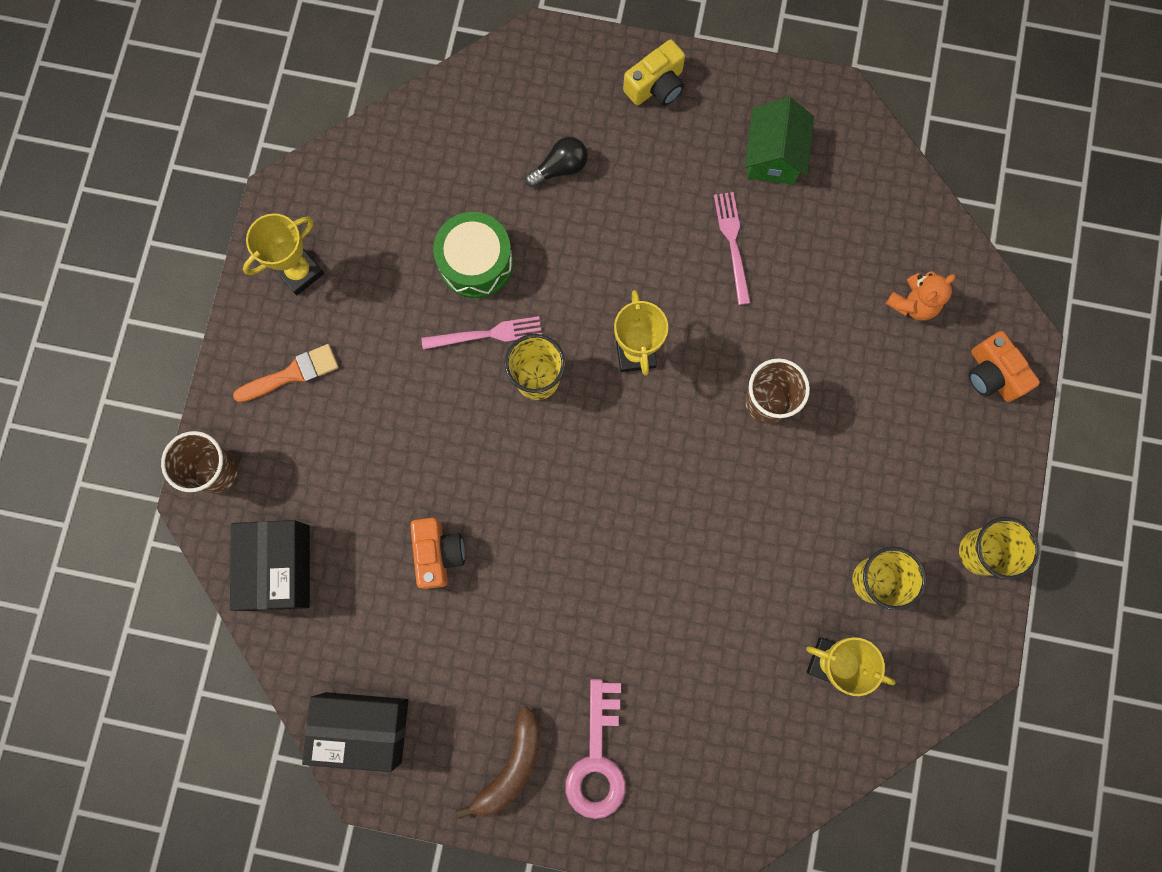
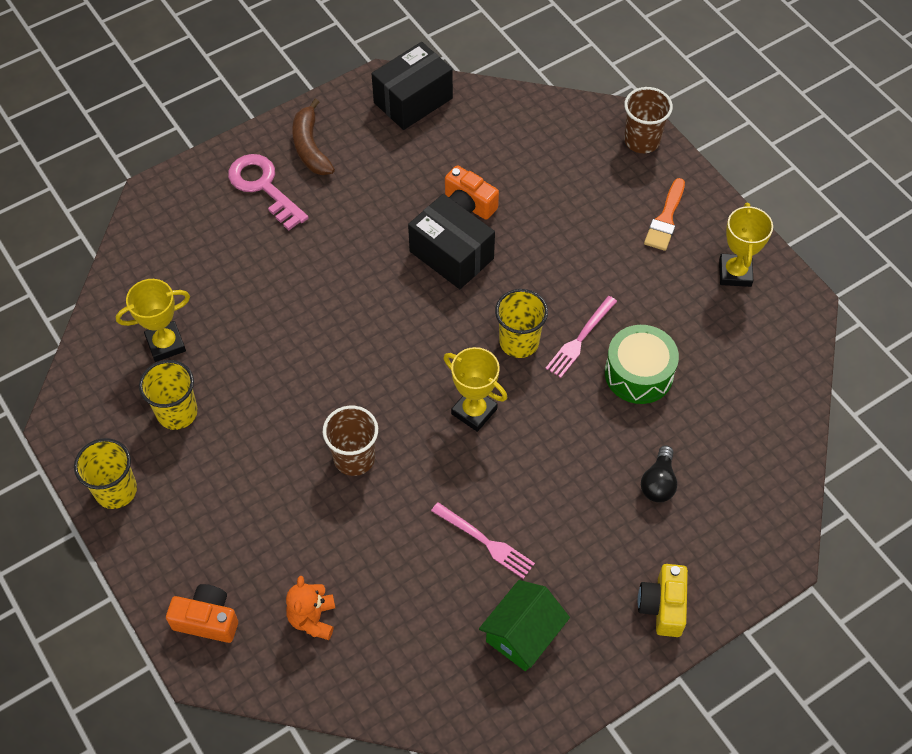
camera: 135 degrees right, 20 degrees down
black box [230,520,310,611] -> black box moved to [408,194,495,289]
green house [745,97,814,185] -> green house turned 75 degrees clockwise [479,580,570,671]

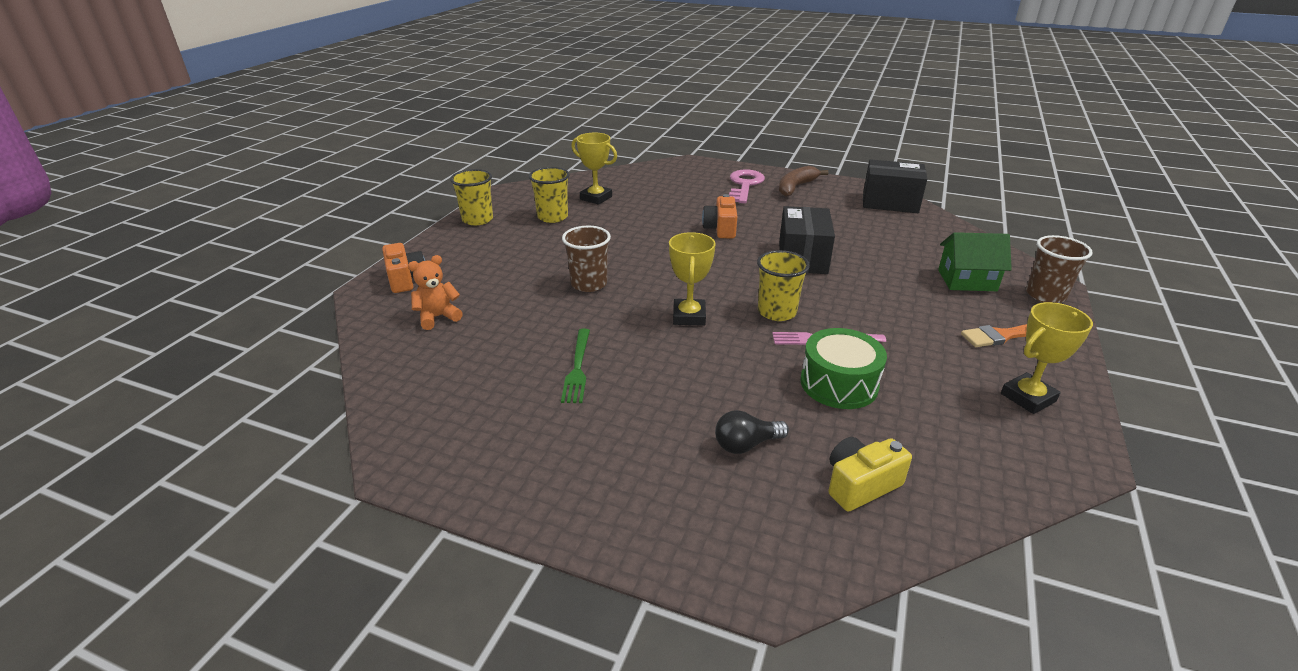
camera: 55 degrees right, 25 degrees down
pink fork [431,502,535,579] -> green fork [561,329,590,403]
orange camera [445,165,499,220] -> orange camera moved to [702,194,737,238]
green house [479,580,570,671] -> green house moved to [938,232,1012,291]
yellow camera [638,564,688,637] -> yellow camera moved to [828,437,912,512]

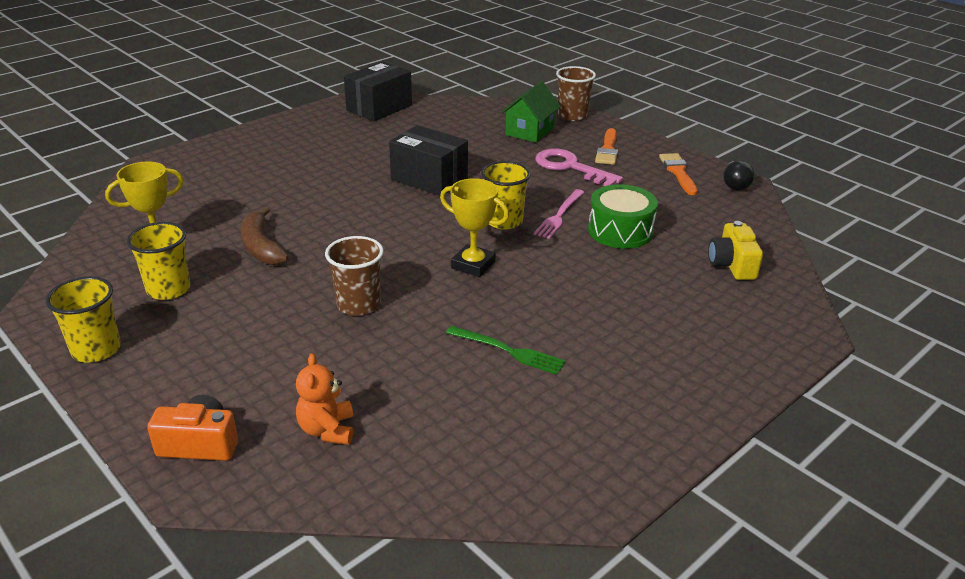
camera: 65 degrees left, 0 degrees up
orange camera [702,194,737,238] -> none
black light bulb [715,410,789,454] -> black light bulb moved to [723,161,755,191]
pink key [729,169,765,203] -> pink key moved to [535,148,623,186]
brown banana [779,166,828,197] -> brown banana moved to [241,207,289,265]
yellow trophy [1001,302,1093,414] -> orange brush [659,153,698,195]

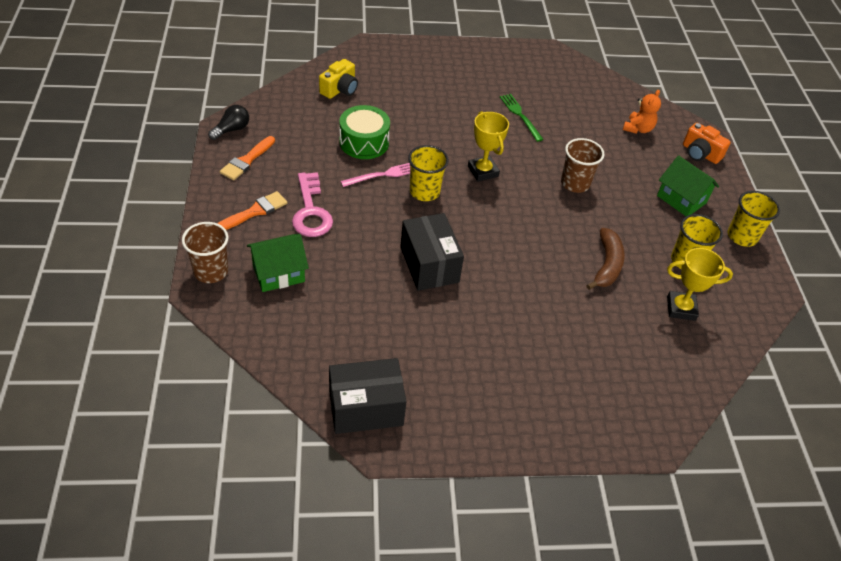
camera: 145 degrees left, 15 degrees up
none -> green house [657,155,719,216]

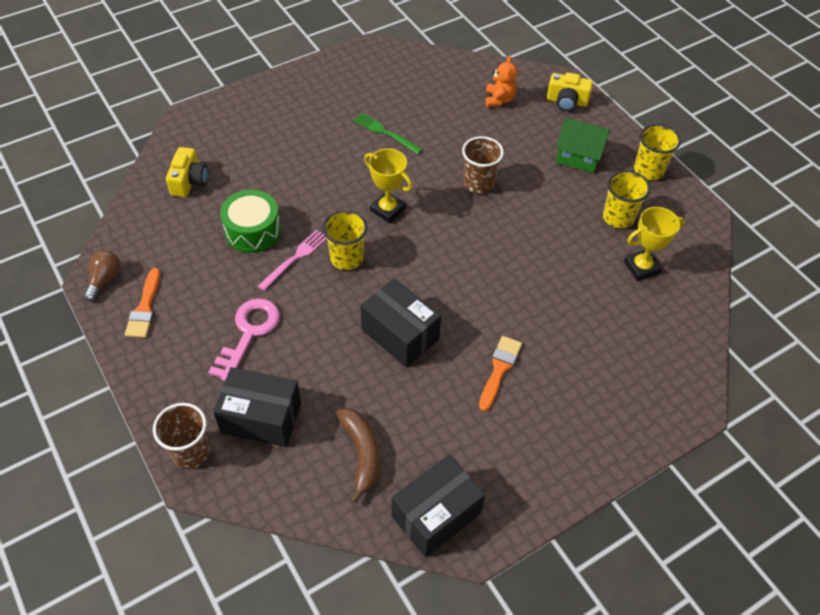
camera: 25 degrees left, 5 degrees up
black light bulb [208,105,249,140] -> brown light bulb [83,250,120,302]
orange brush [217,191,287,230] -> orange brush moved to [479,336,522,411]
green house [247,234,309,292] -> black box [213,367,301,447]
pink key [292,172,333,237] -> pink key turned 120 degrees counterclockwise [208,298,280,381]
brown banana [586,228,625,290] -> brown banana moved to [336,408,380,504]
orange camera [683,123,731,164] -> yellow camera [547,72,593,111]

